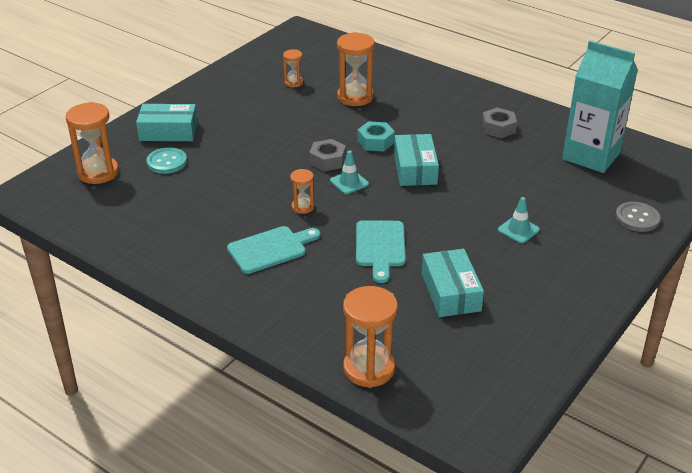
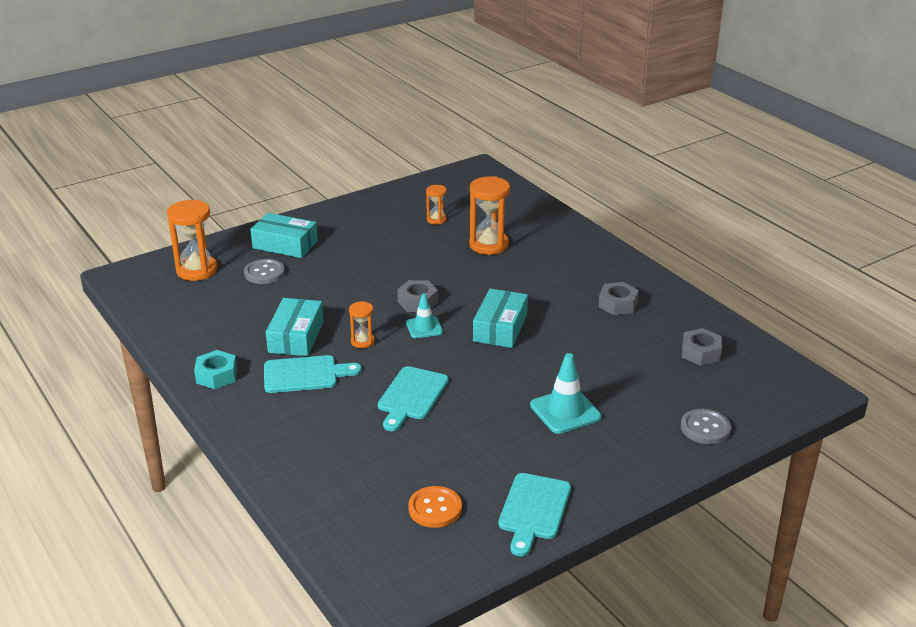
camera: 20 degrees right, 5 degrees down
turquoise button [146,147,187,174] -> grey button [244,259,285,284]
orange hourglass [343,286,398,388] -> none
turquoise nut [358,121,395,151] -> turquoise nut moved to [194,350,237,389]
turquoise box [422,249,484,317] -> turquoise box moved to [266,298,324,356]
turquoise traffic cone [498,197,540,243] -> turquoise traffic cone [530,353,602,434], size x1.57
turquoise carton [562,41,638,173] -> grey nut [682,328,722,366]
none -> orange button [408,486,462,528]
none -> turquoise cutting board [498,473,571,556]

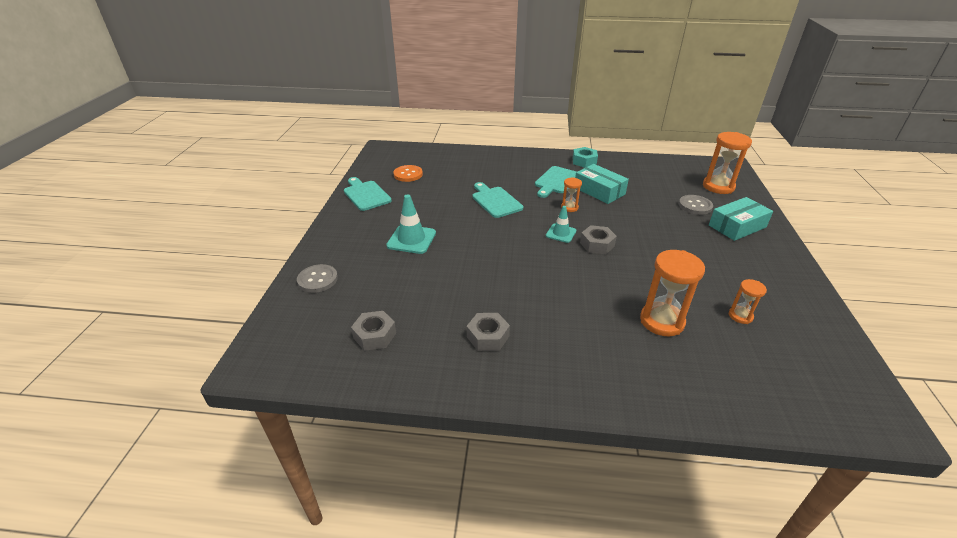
camera: 130 degrees right, 5 degrees up
turquoise box [473,289,528,348] -> none

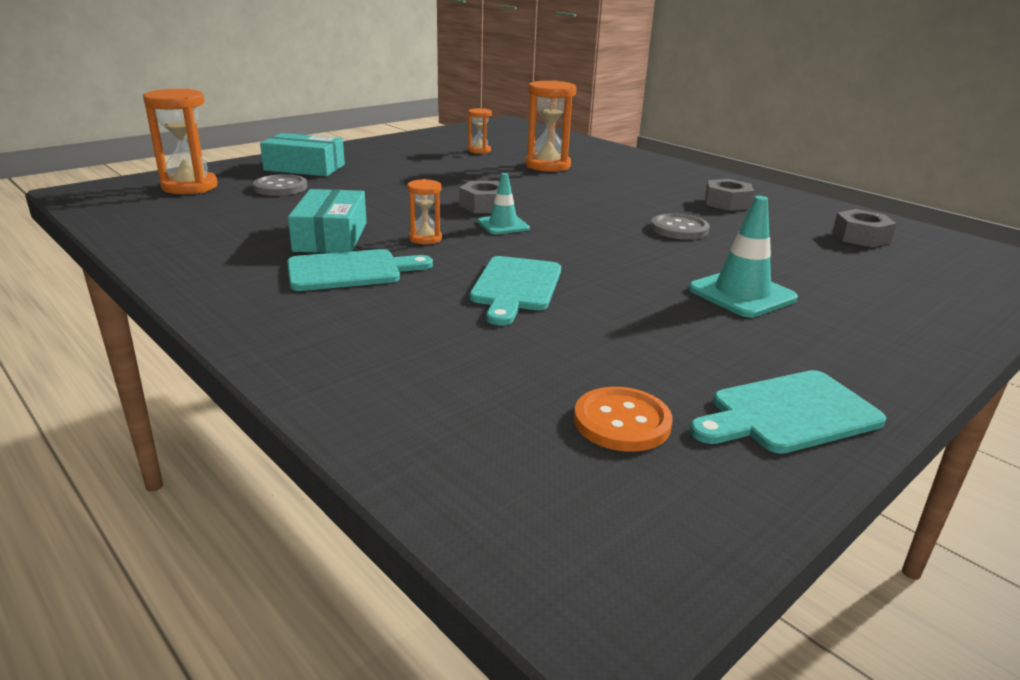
camera: 140 degrees left, 10 degrees down
grey button [297,264,338,293] -> grey button moved to [651,213,710,240]
turquoise cutting board [344,177,392,211] -> turquoise cutting board turned 60 degrees clockwise [690,370,886,454]
turquoise nut [573,147,598,168] -> none

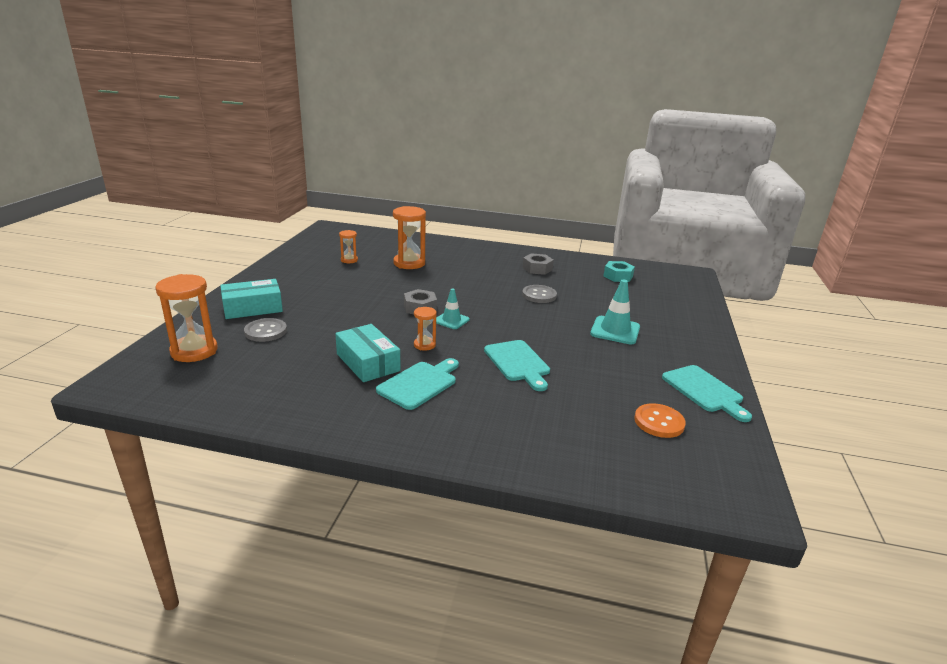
camera: 35 degrees left, 0 degrees up
turquoise cutting board [690,370,886,454] -> turquoise cutting board turned 60 degrees counterclockwise [662,365,752,422]
grey nut [832,209,897,247] -> turquoise nut [604,261,635,282]

